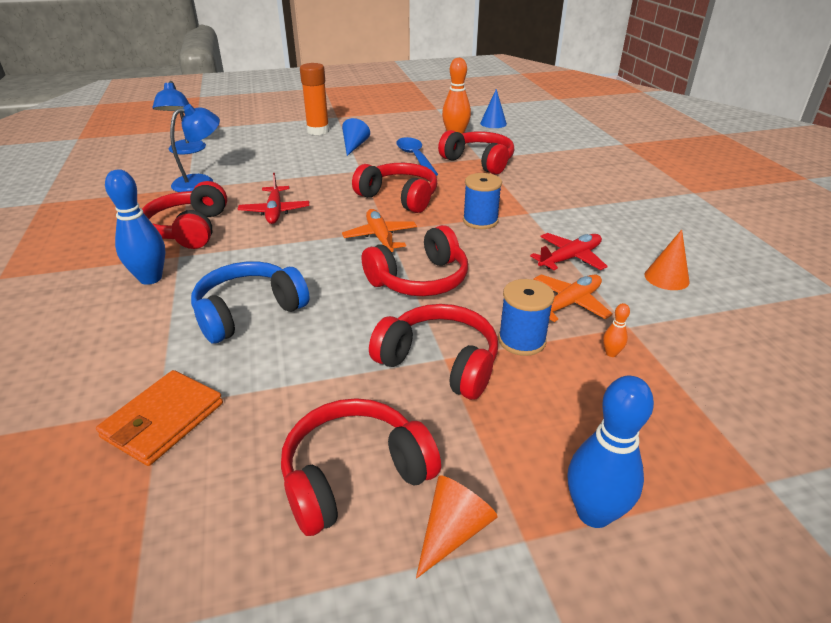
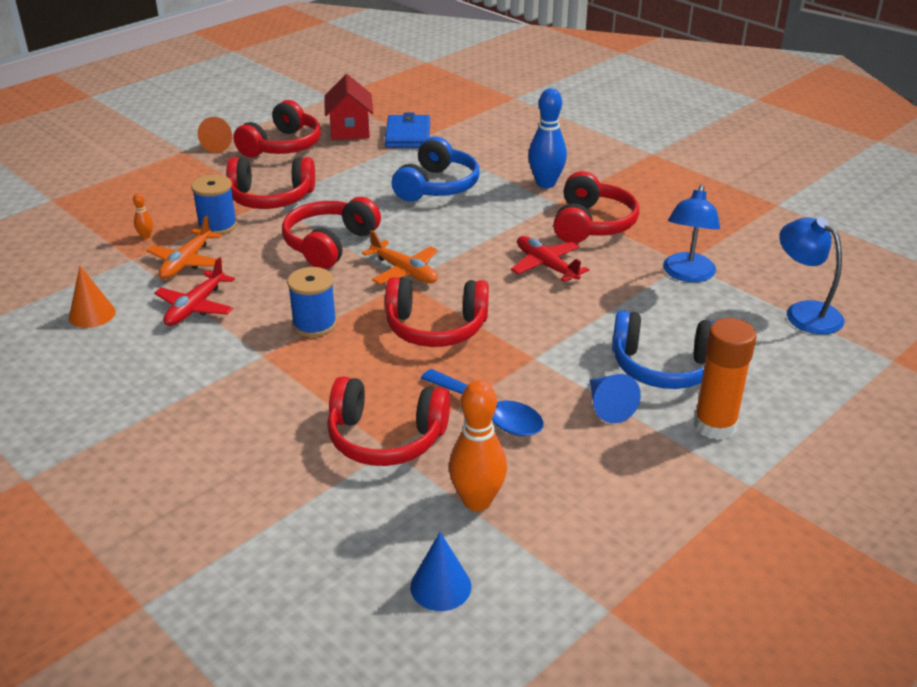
camera: 150 degrees right, 0 degrees up
orange wallet [96,370,223,466] -> blue wallet [385,113,430,148]
red headphones [142,181,227,249] -> red headphones turned 45 degrees clockwise [553,171,639,243]
blue bowling pin [568,376,654,528] -> none
none -> red house [324,74,373,140]
none -> blue headphones [612,310,715,389]

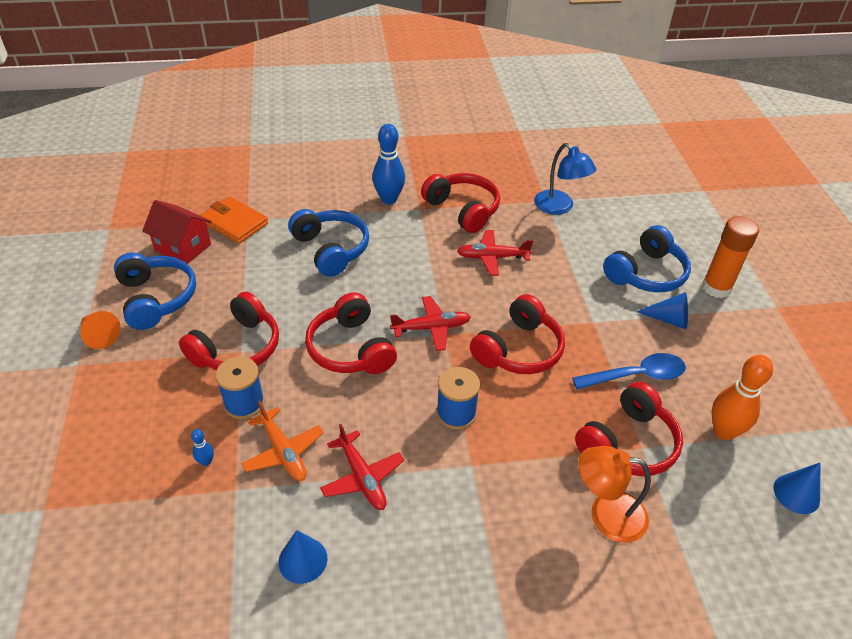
camera: 55 degrees left, 10 degrees up
orange cone [69,266,116,328] -> blue cone [279,530,327,584]
orange bowling pin [133,193,153,239] -> blue bowling pin [191,429,214,466]
red headphones [233,100,321,157] -> blue headphones [114,253,196,330]
orange plane [362,230,438,284] -> red plane [390,296,471,351]
blue wallet [385,113,430,148] -> orange wallet [200,196,268,244]
blue lamp [779,217,844,334] -> none
none -> orange lamp [578,446,651,543]

